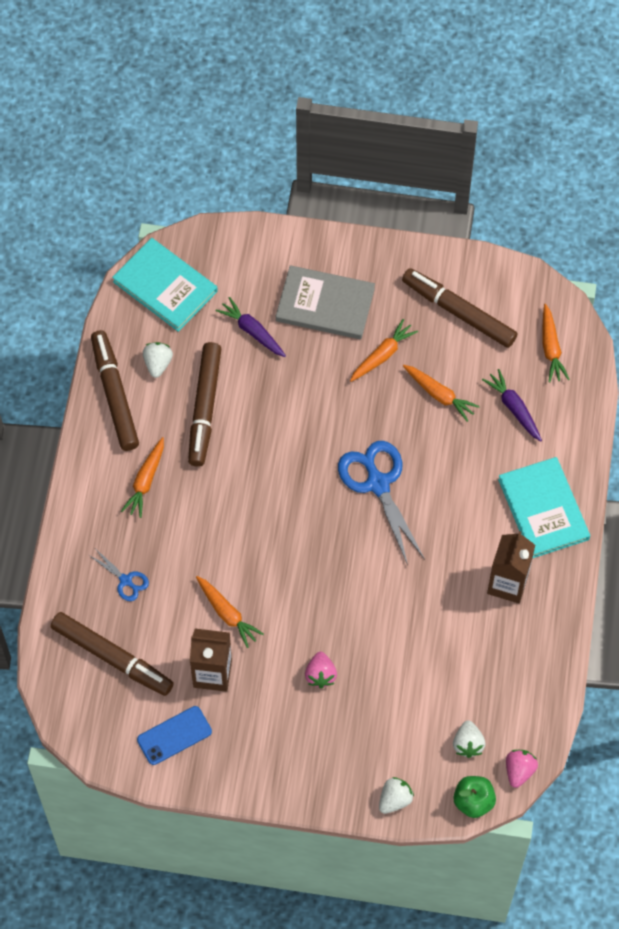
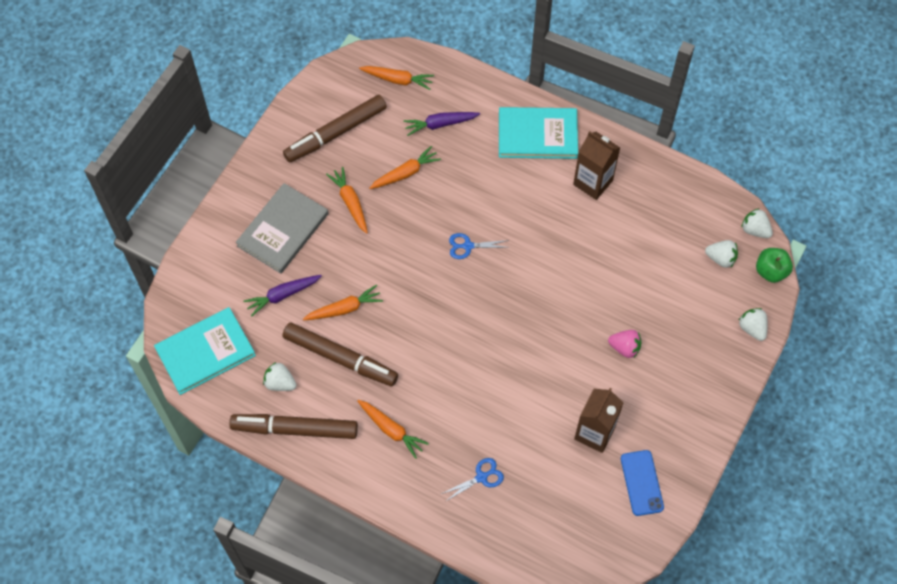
camera: 70 degrees left, 0 degrees up
brown marker [51,612,174,696] -> none
orange carrot [196,576,264,648] -> orange carrot moved to [303,285,383,320]
blue scissors [338,441,425,565] -> blue scissors [449,233,509,259], size x0.50
pink strawberry [506,750,538,788] -> white strawberry [741,208,773,238]

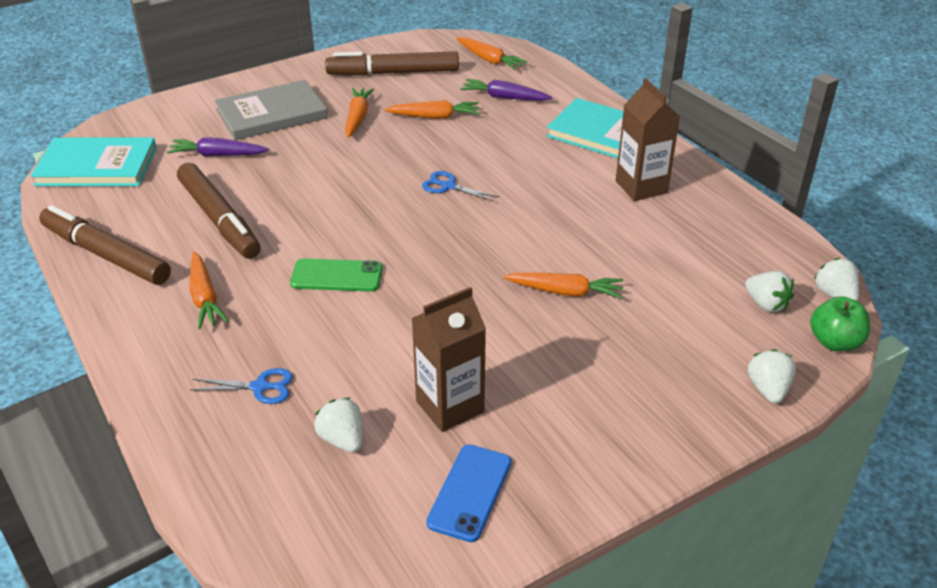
camera: 30 degrees right, 25 degrees down
white strawberry [263,362,297,391] -> white strawberry moved to [314,398,363,453]
orange carrot [303,285,383,320] -> orange carrot moved to [503,272,623,299]
pink strawberry [608,330,641,358] -> none
none -> green phone [290,258,383,292]

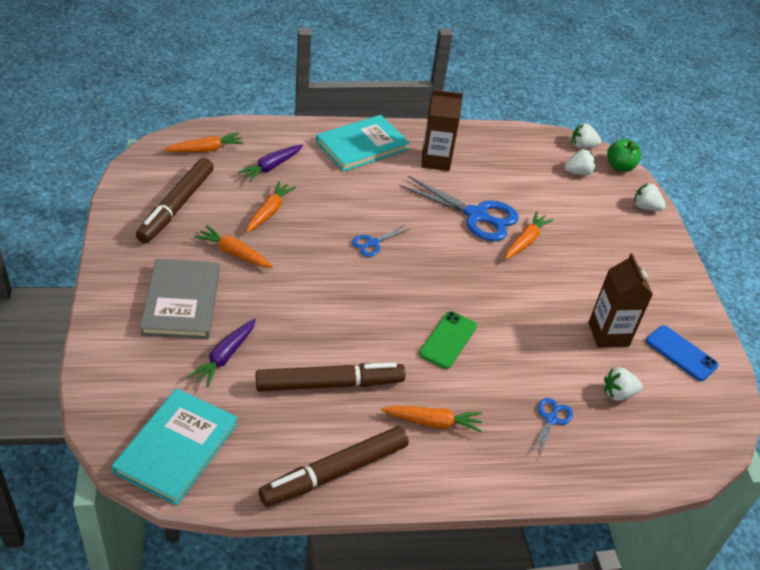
camera: 70 degrees left, 5 degrees up
none -> blue scissors [399,175,519,241]

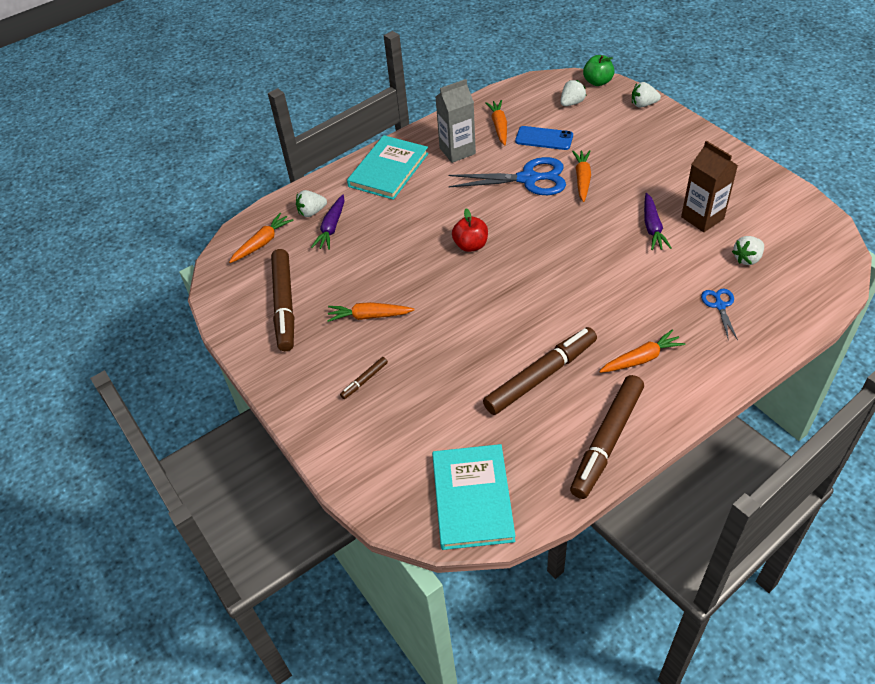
camera: 20 degrees left, 5 degrees up
grey book [140,259,220,339] -> brown marker [340,357,388,399]
purple carrot [188,319,256,387] -> purple carrot moved to [644,193,672,250]
orange carrot [246,181,296,233] -> orange carrot moved to [485,100,507,145]
blue scissors [352,225,410,257] -> red apple [452,208,488,252]
green phone [419,311,477,369] -> none
brown carton [421,90,463,171] -> grey carton [436,79,476,163]
white strawberry [571,123,601,148] -> white strawberry moved to [296,190,327,217]
blue phone [646,325,719,381] -> blue phone moved to [515,126,573,150]

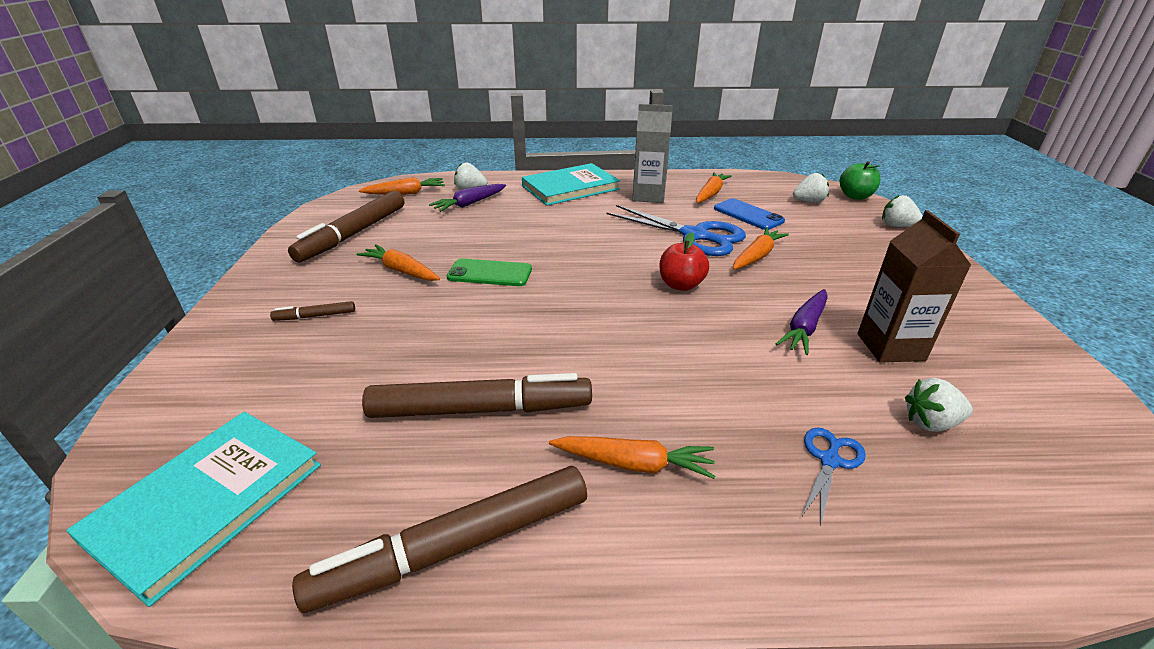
camera: 30 degrees right, 15 degrees down
red apple [452,208,488,252] -> red apple moved to [660,232,709,291]
none -> green phone [447,258,532,286]

